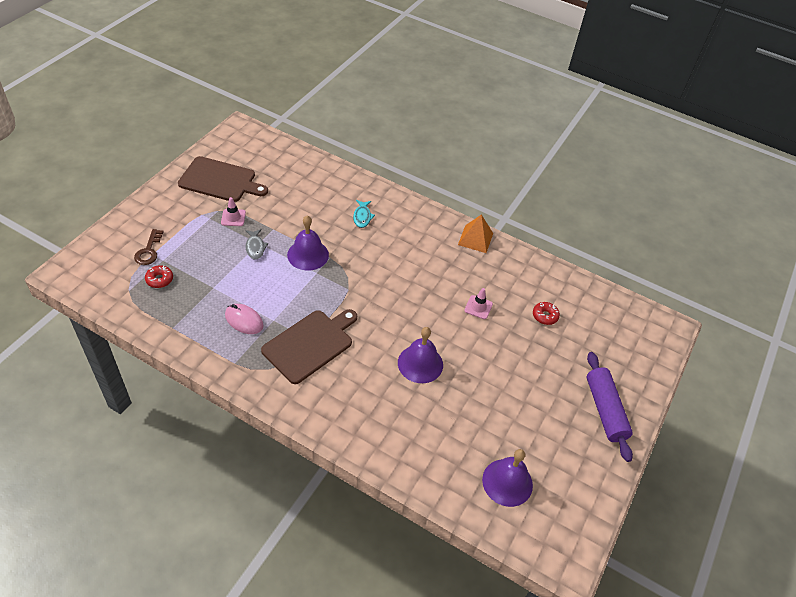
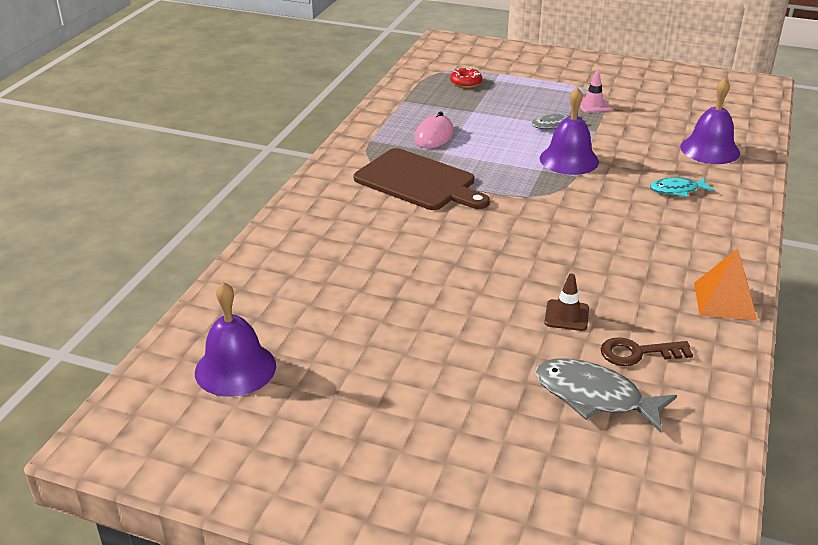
camera: 85 degrees right, 15 degrees down
brown key [134,229,164,265] -> brown key moved to [601,337,693,366]
brown cutting board [178,156,268,202] -> none
purple bell [398,327,443,383] -> purple bell moved to [680,78,740,164]
pink traffic cone [464,288,493,319] -> brown traffic cone [544,273,589,331]
red donut [533,302,560,325] -> grey fish [535,358,677,433]
purple rolling pin [587,352,633,462] -> none

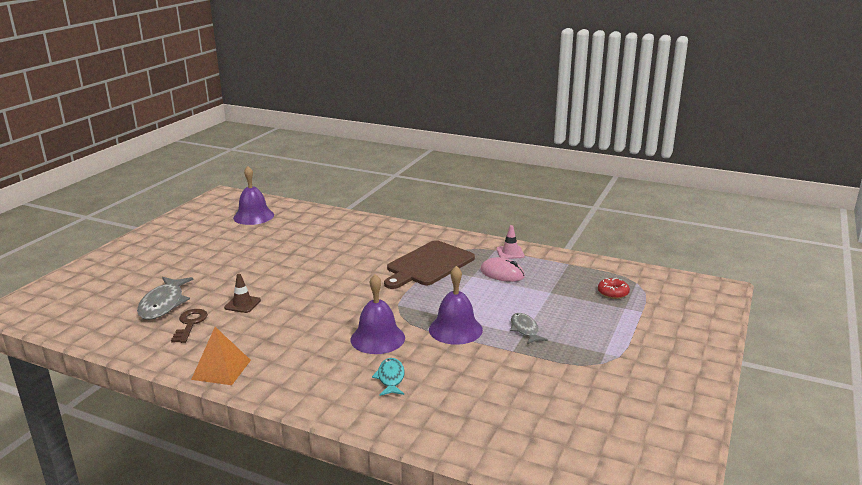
camera: 95 degrees right, 10 degrees down
grey fish [535,358,677,433] -> grey fish turned 150 degrees clockwise [137,277,194,320]
pink traffic cone [579,71,612,113] -> pink traffic cone moved to [496,225,525,259]
purple bell [680,78,740,164] -> purple bell moved to [350,274,405,354]

